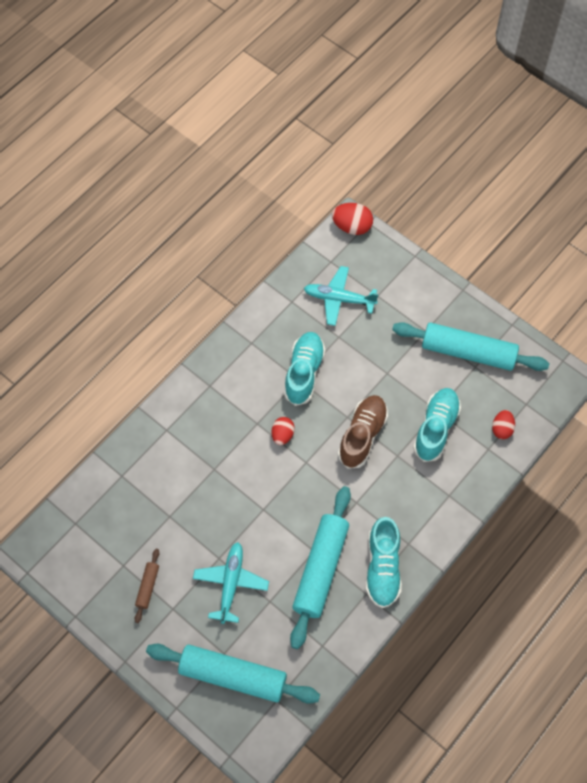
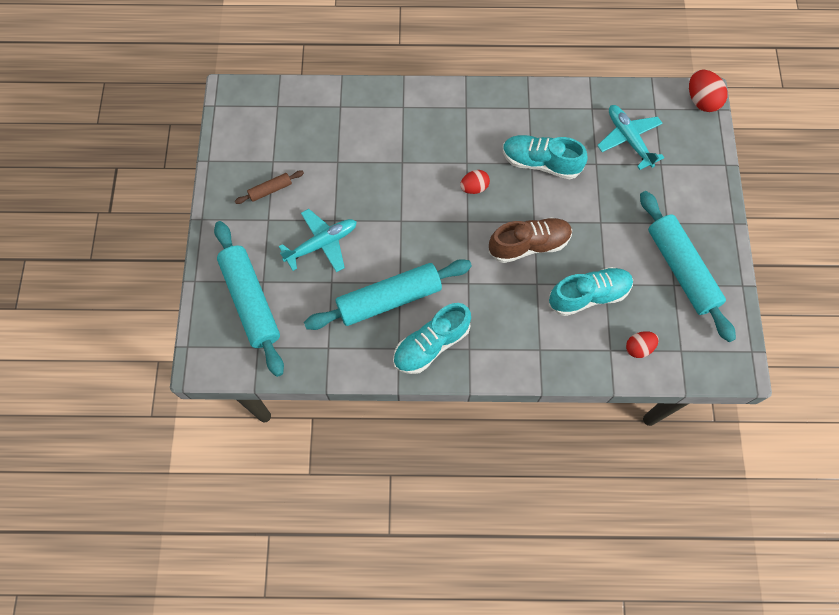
camera: 50 degrees right, 5 degrees up
turquoise shoe [284,332,325,406] -> turquoise shoe turned 135 degrees counterclockwise [503,135,587,179]

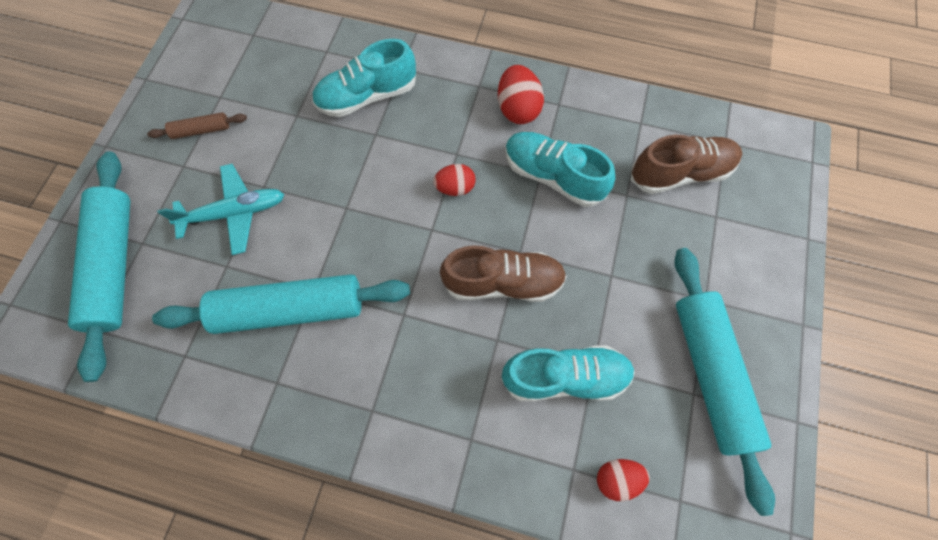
camera: 15 degrees right, 0 degrees up
turquoise shoe [393,303,471,374] -> turquoise shoe moved to [312,39,416,117]
turquoise plane [597,105,664,170] -> brown shoe [631,135,742,194]
red egg [689,70,728,112] -> red egg moved to [498,65,544,124]

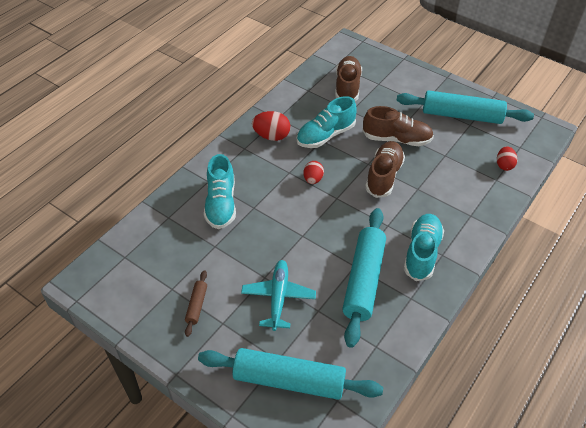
camera: 70 degrees left, 20 degrees down
turquoise shoe [501,345,635,401] -> turquoise shoe moved to [404,214,444,281]
none -> brown shoe [362,106,434,146]

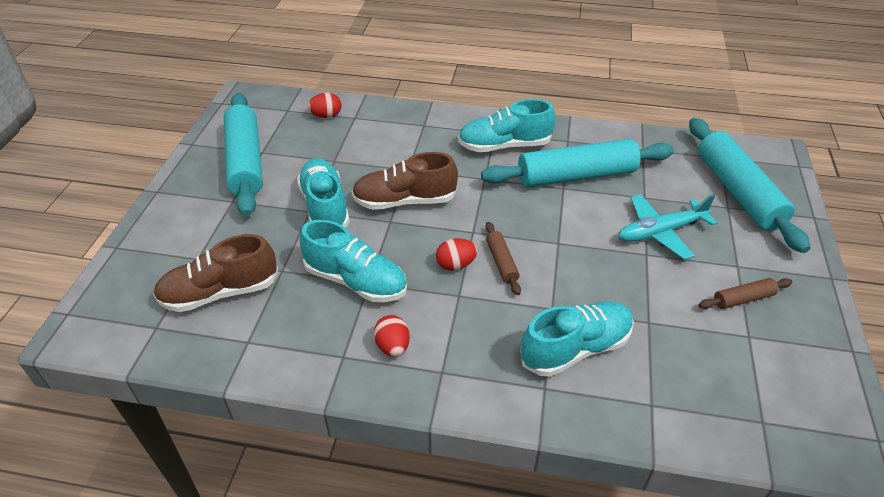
camera: 115 degrees left, 5 degrees down
red egg [252,111,290,141] -> red egg [374,315,410,357], size x0.66
brown shoe [362,106,434,146] -> turquoise shoe [297,158,350,228]
none -> brown rolling pin [485,222,521,295]

